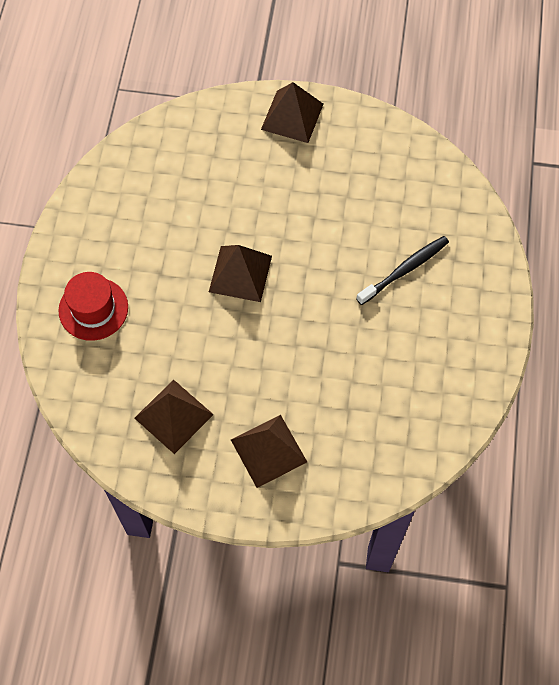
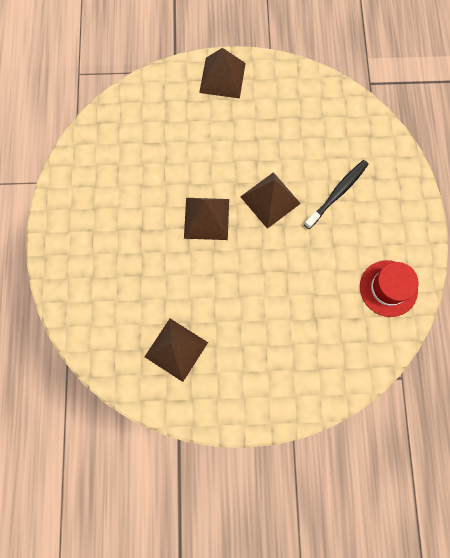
camera: 10 degrees left, 10 degrees up
red hat [58,272,128,341] -> red hat moved to [360,260,419,317]
brown pyramid [231,415,307,488] -> brown pyramid moved to [240,172,301,229]

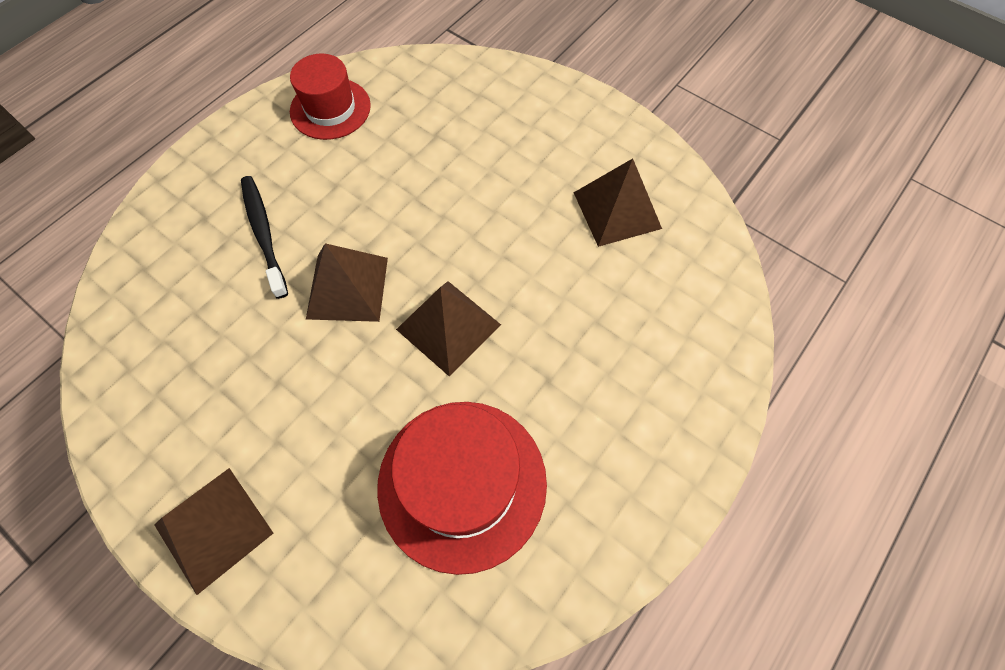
camera: 140 degrees left, 10 degrees down
black toothbrush [304,160,368,229] -> black toothbrush turned 75 degrees clockwise [241,176,288,299]
none -> red hat [377,402,547,575]

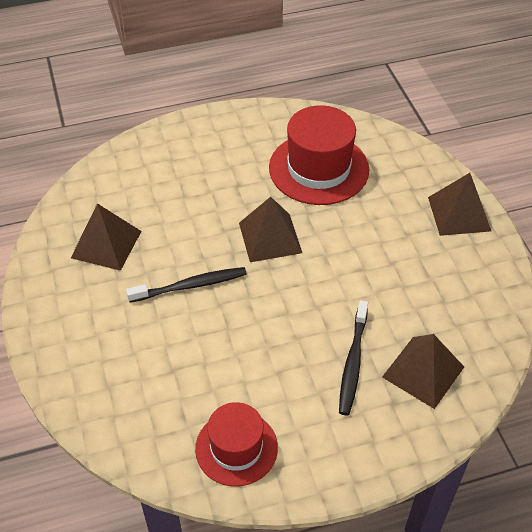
camera: 145 degrees left, 15 degrees down
brown pyramid [306,243,388,322] -> brown pyramid moved to [382,334,464,409]
none -> black toothbrush [126,267,247,302]

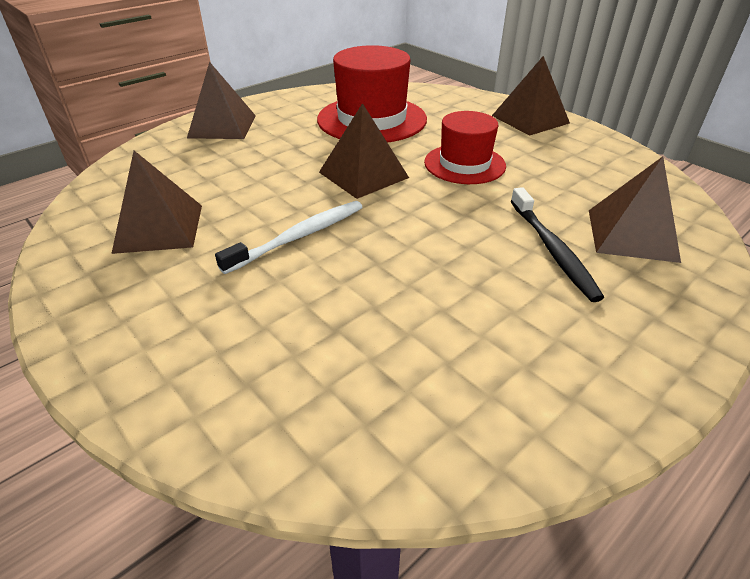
camera: 25 degrees left, 10 degrees down
black toothbrush [126,267,247,302] -> white toothbrush [215,201,362,274]
red hat [195,402,278,487] -> red hat moved to [424,111,506,184]
none -> brown pyramid [187,62,256,139]

